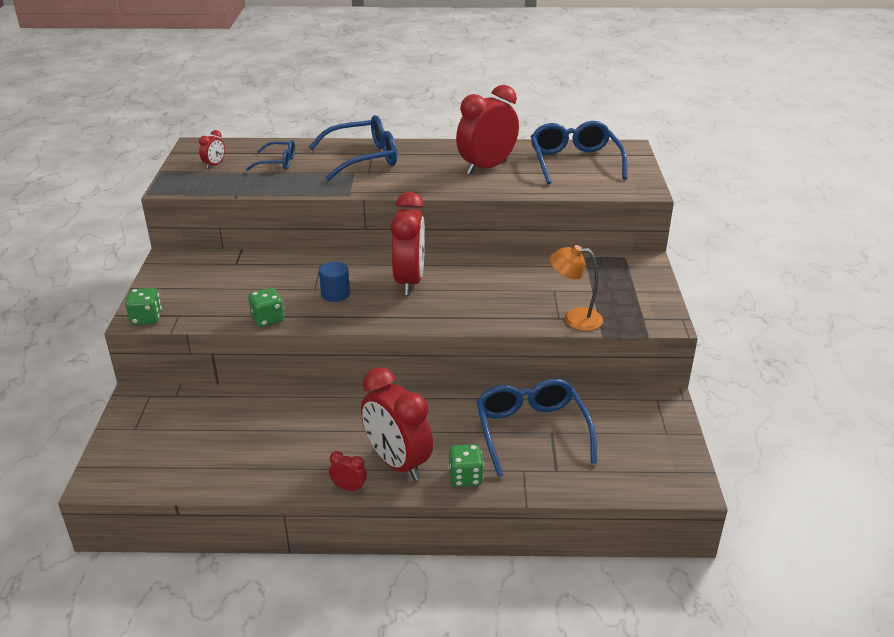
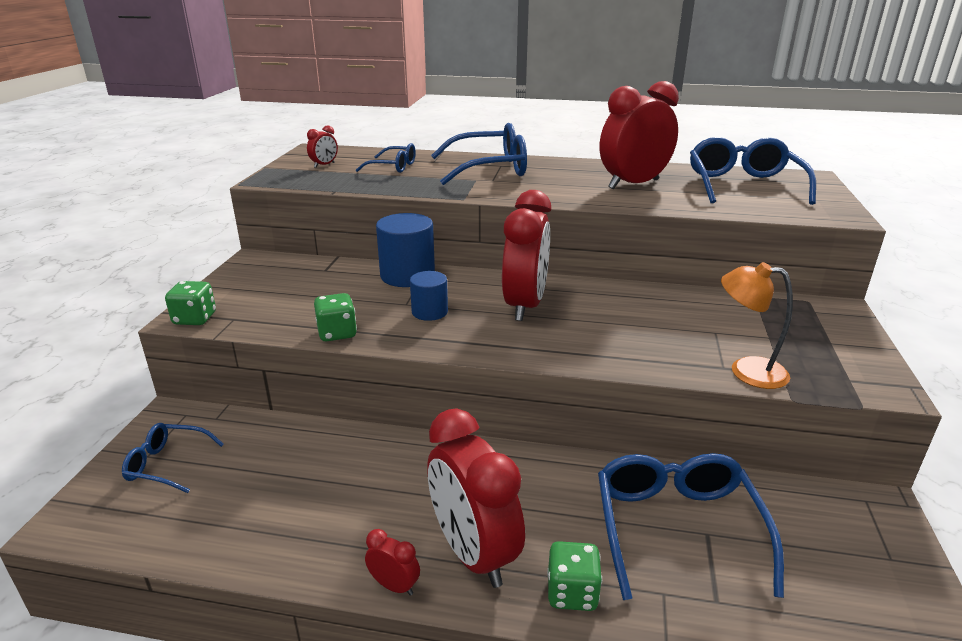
camera: 10 degrees right, 5 degrees down
none -> blue glasses [122,423,224,493]
none -> blue cylinder [376,213,435,287]

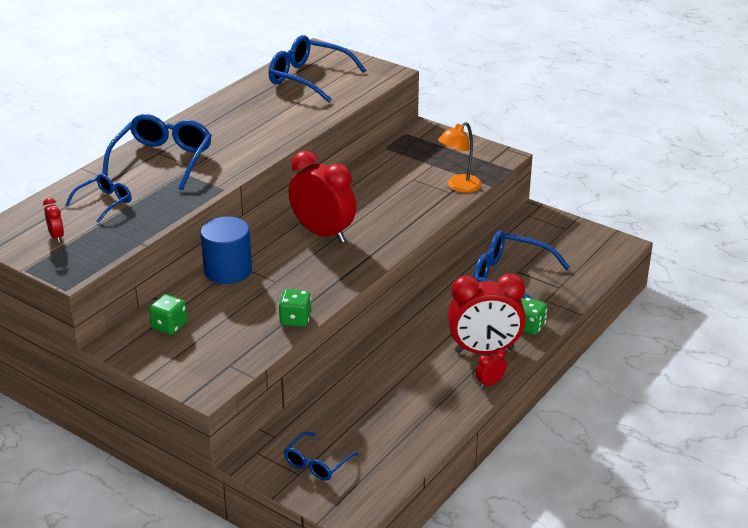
camera: 65 degrees left, 5 degrees up
green dice [165,281,216,325] -> green dice moved to [149,294,188,335]
blue cylinder [410,271,448,321] -> none
red clock [600,81,679,189] -> none

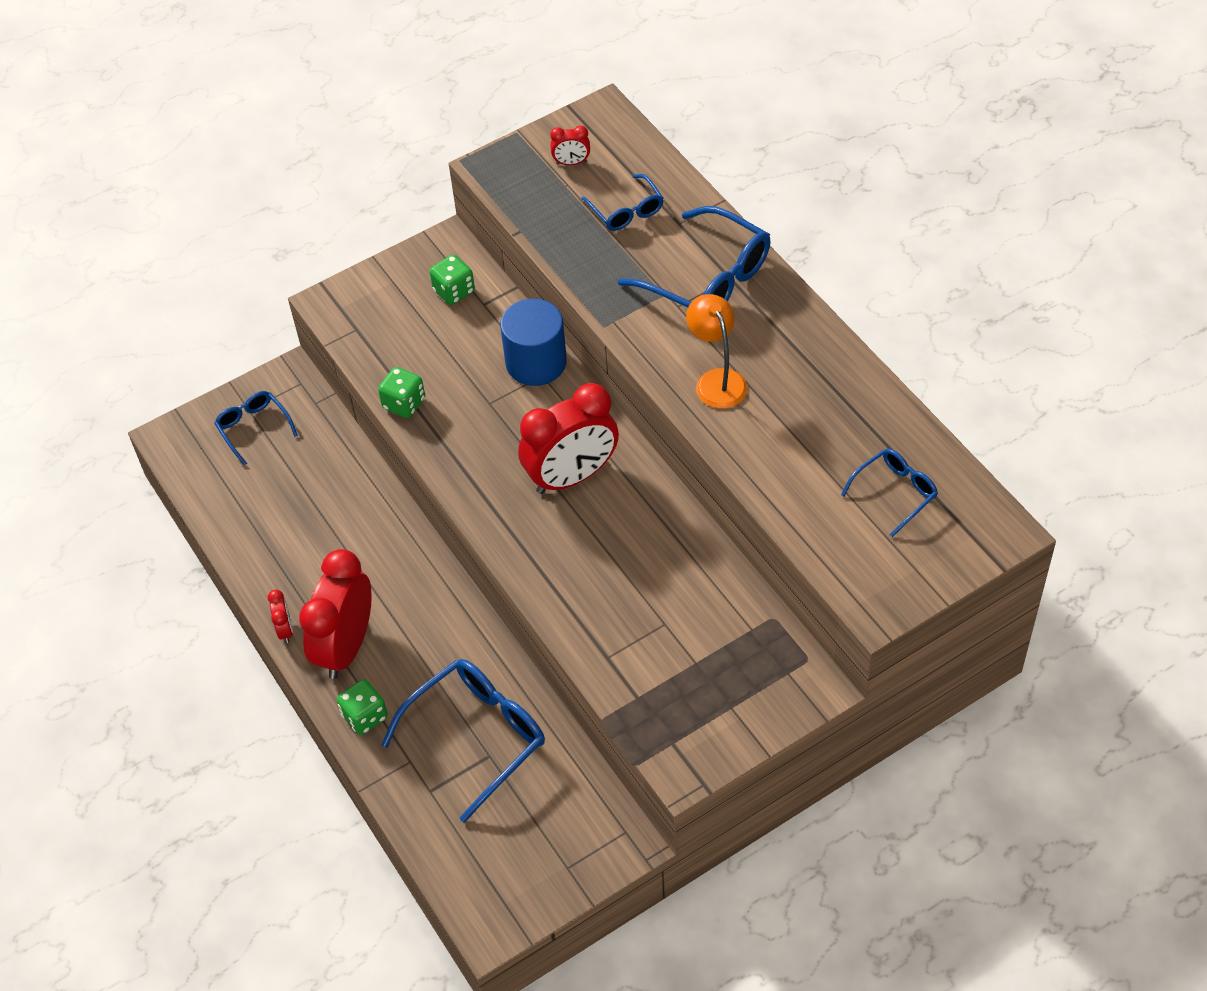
camera: 115 degrees right, 20 degrees up
blue glasses [269,35,366,102] -> blue glasses [841,449,938,537], size x0.56
orange lamp [438,122,482,193] -> orange lamp moved to [686,294,747,409]

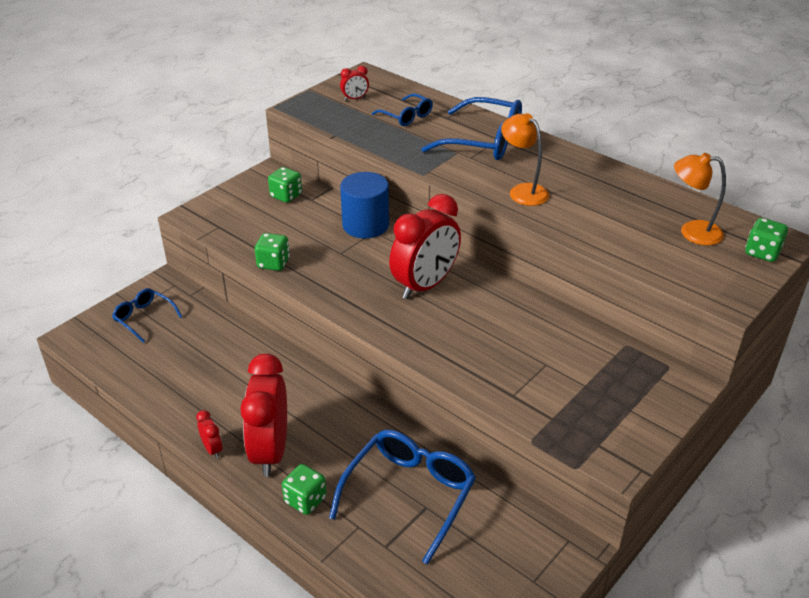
camera: 20 degrees left, 15 degrees down
blue glasses [841,449,938,537] -> orange lamp [674,153,726,246]
none -> green dice [745,218,788,262]

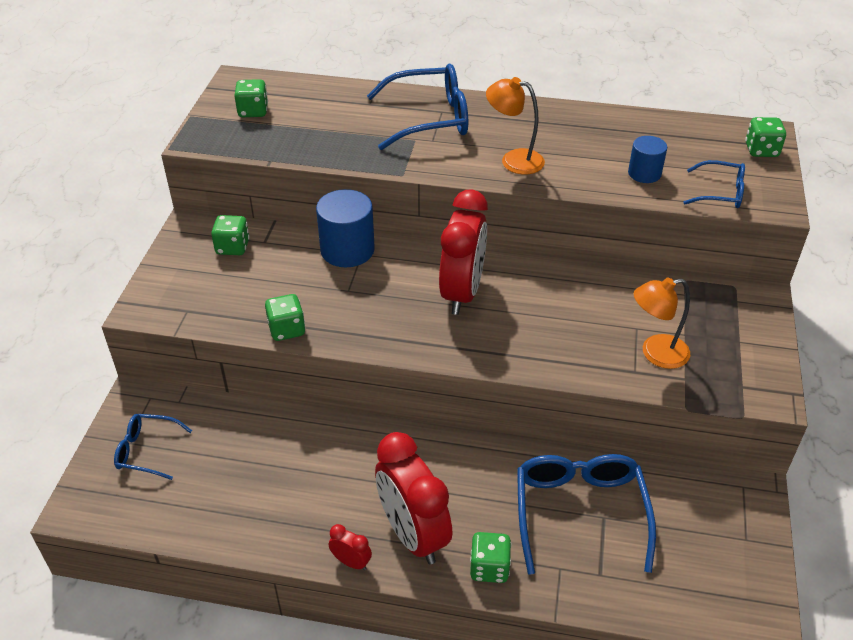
camera: 30 degrees left, 5 degrees up
red clock [340,66,369,101] -> green dice [234,79,268,117]
blue glasses [372,93,433,126] -> blue glasses moved to [683,160,745,208]
orange lamp [674,153,726,246] -> orange lamp moved to [634,278,690,369]
none -> blue cylinder [628,136,667,183]

